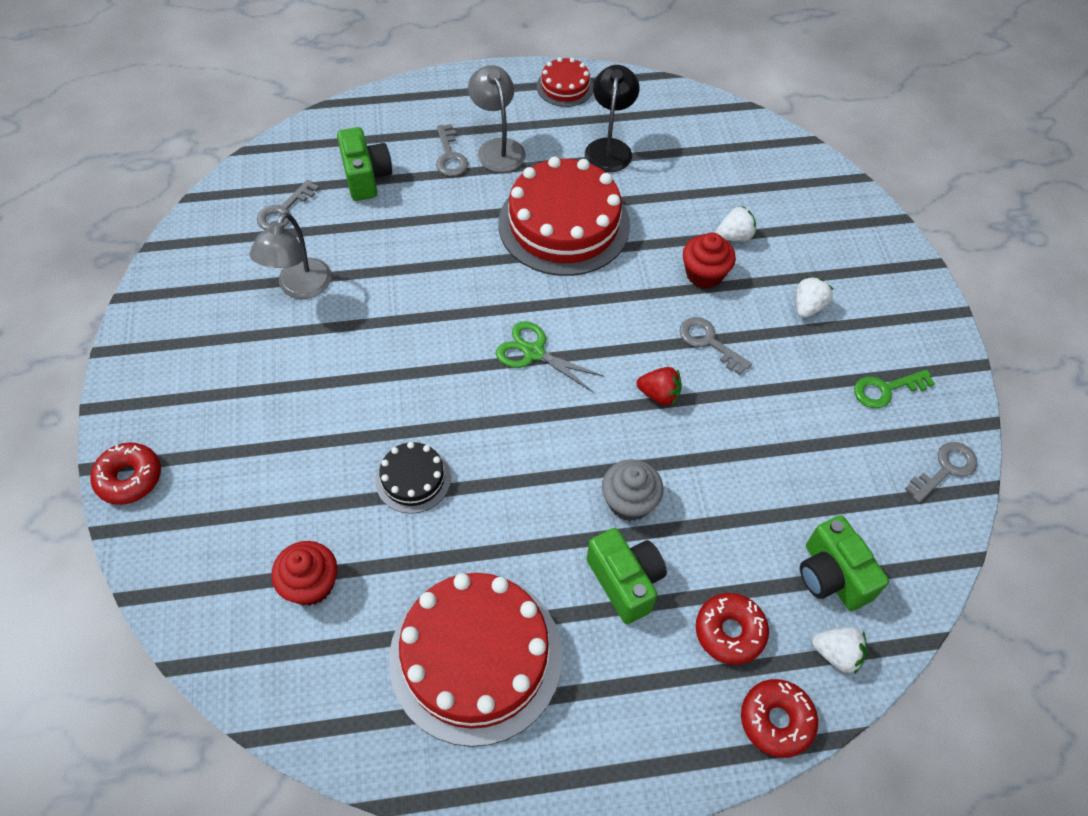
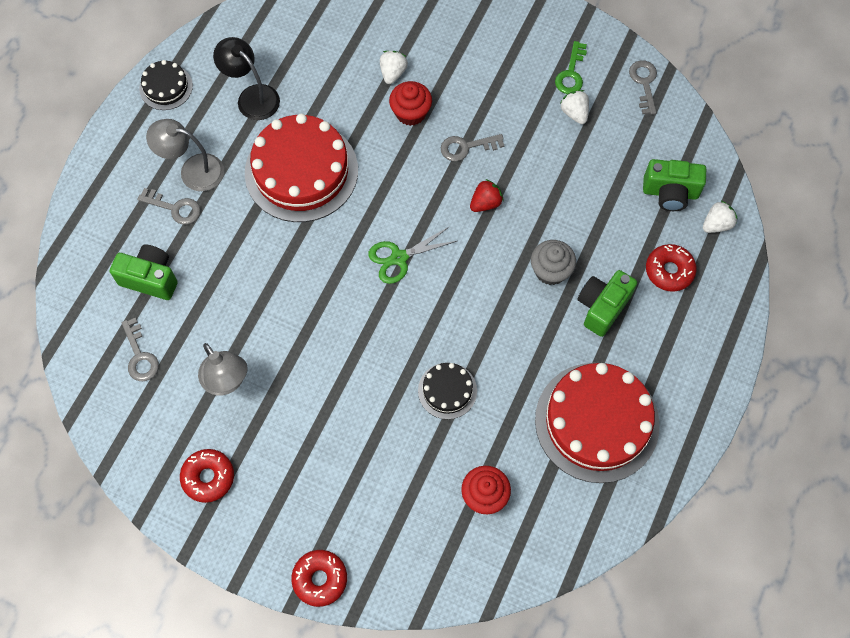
camera: 55 degrees left, 10 degrees up
red cake [537,57,593,107] -> black cake [139,60,193,110]
green camera [587,528,667,624] -> green camera turned 60 degrees counterclockwise [577,270,637,337]
red donut [741,679,818,758] -> red donut moved to [180,449,234,503]
white strawberry [796,276,834,318] -> white strawberry moved to [560,90,589,124]

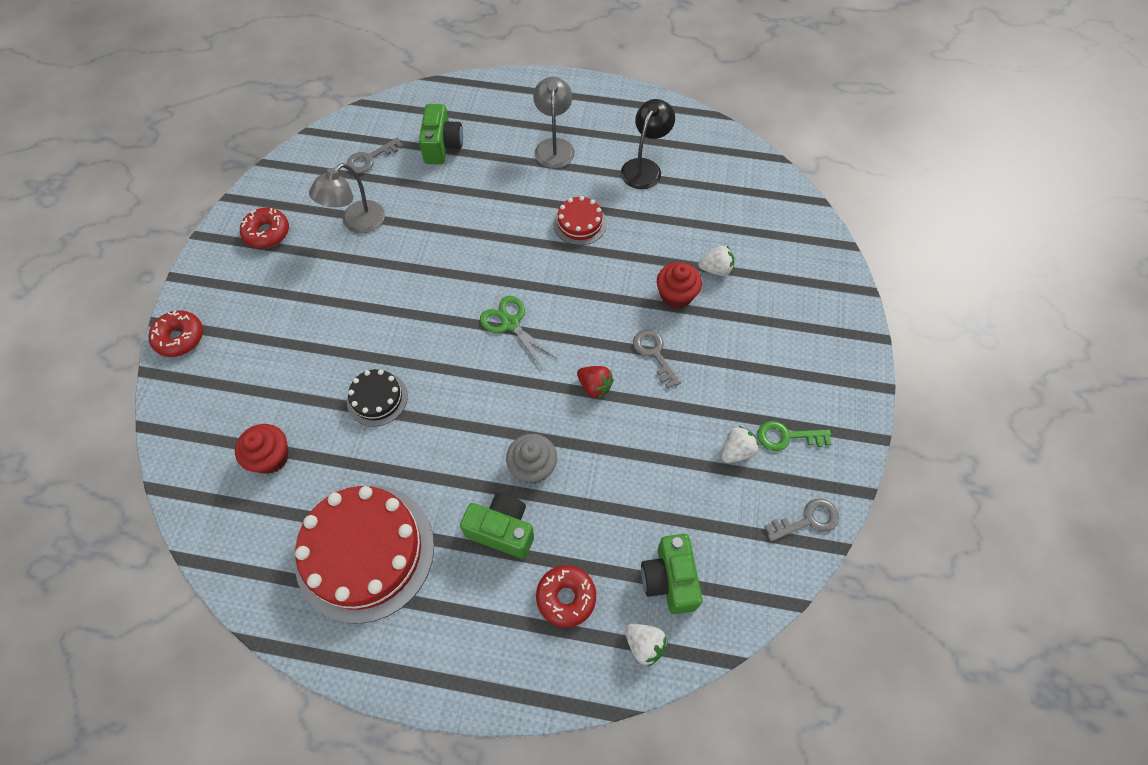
camera: 75 degrees right, 5 degrees down
grey key [137,188,201,225] -> none
black cake [139,60,193,110] -> none
red cake [245,113,358,222] -> red cake [553,196,607,245], size x0.48

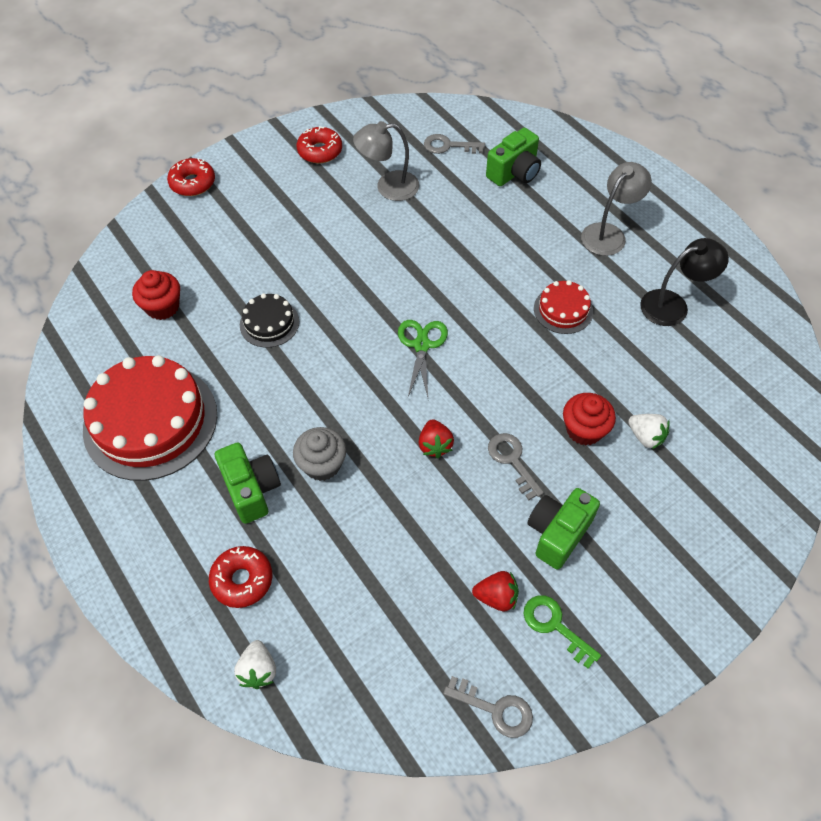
camera: 45 degrees right, 5 degrees down
grey key [633,330,681,389] -> grey key turned 45 degrees counterclockwise [488,433,544,500]
green camera [641,534,703,614] -> green camera moved to [527,488,600,570]
white strawberry [721,426,759,463] -> red strawberry [472,571,519,611]

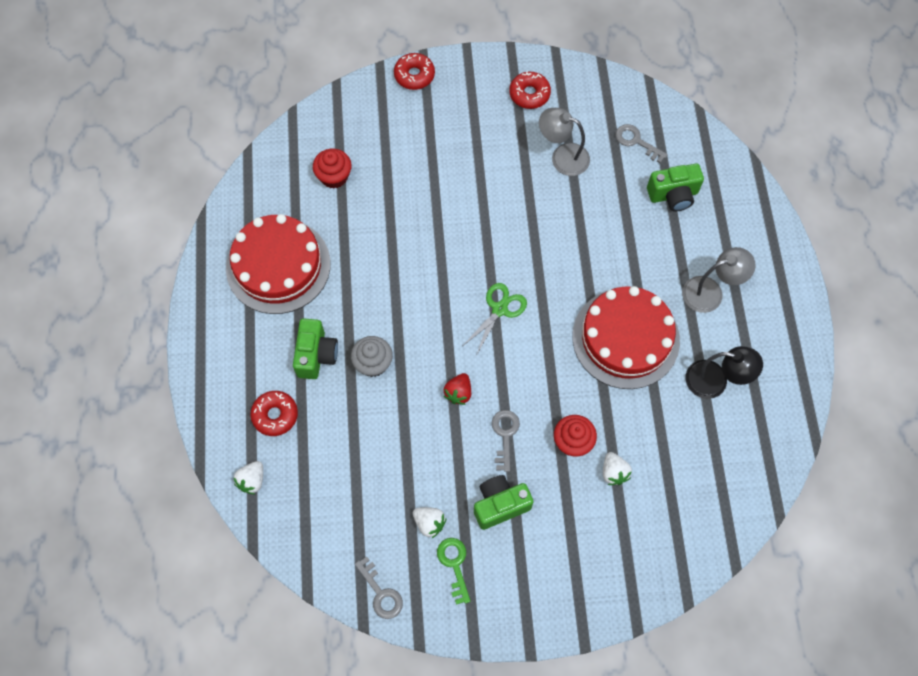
camera: 30 degrees right, 10 degrees up
black cake [240,293,299,348] -> none
red strawberry [472,571,519,611] -> white strawberry [413,507,446,538]
red cake [534,280,593,334] -> red cake [572,286,680,389], size x2.07

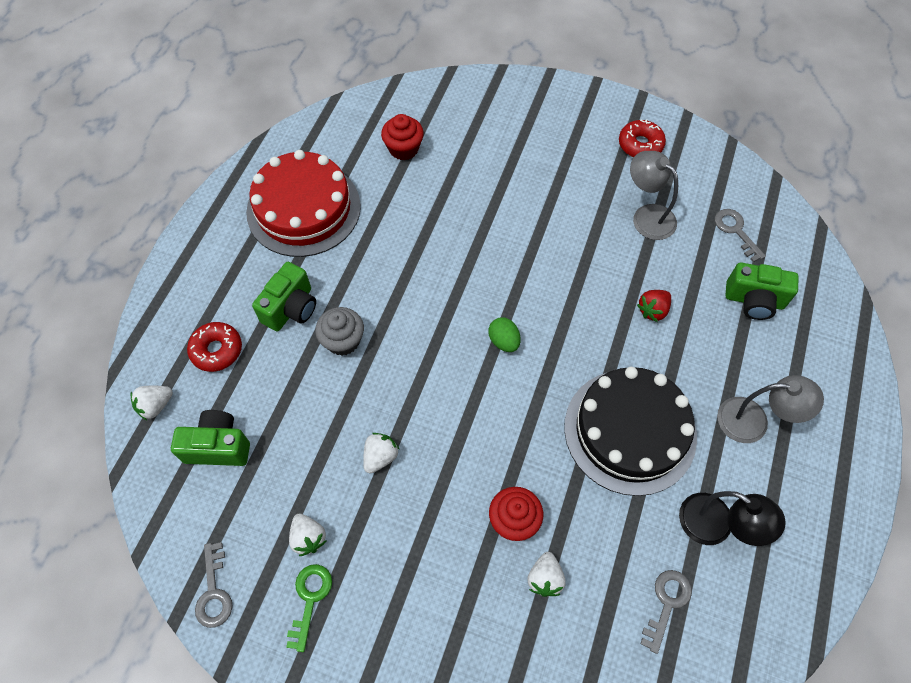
camera: 25 degrees right, 5 degrees down
red donut [394,53,435,90] -> none
red strawberry [444,373,471,405] -> red strawberry moved to [637,290,671,322]
green scissors [463,283,527,354] -> green egg [488,317,520,352]
green camera [474,475,534,530] -> green camera moved to [171,410,250,466]
grey key [492,410,520,472] -> grey key moved to [640,570,692,654]
red cake [572,286,680,389] -> black cake [564,367,697,496]
none -> white strawberry [363,433,400,473]

